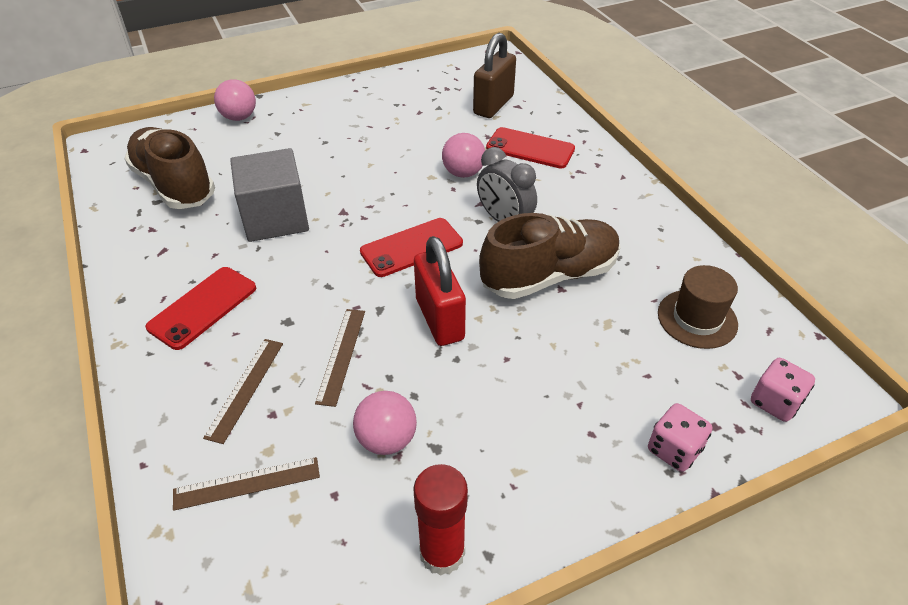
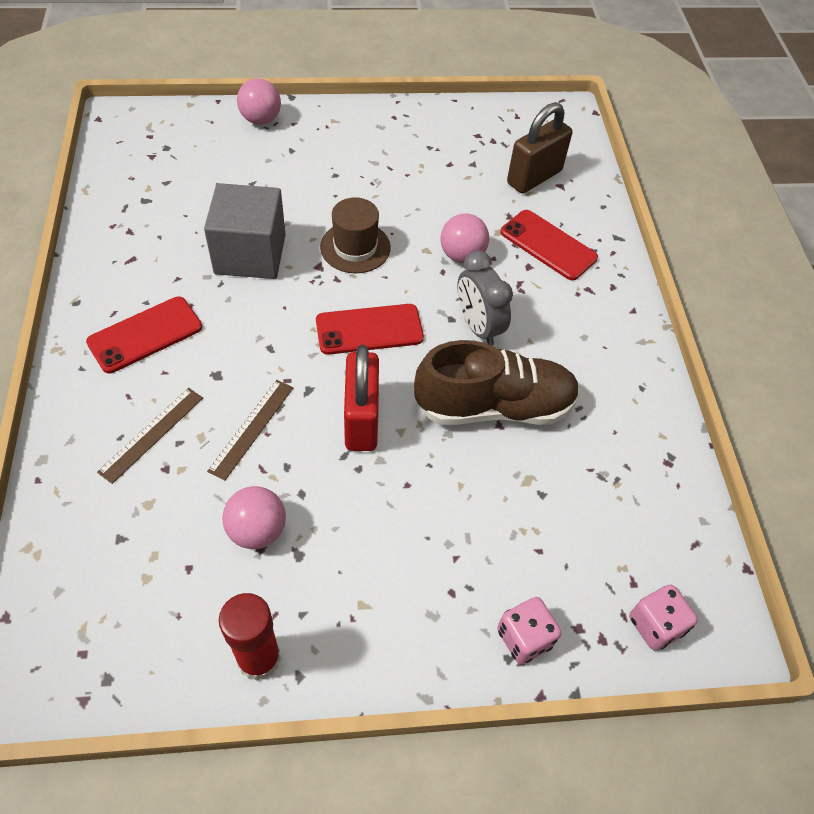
camera: 15 degrees right, 10 degrees up
brown shoe [124,127,215,209] -> none
brown ruler [173,457,320,511] -> none
brown hat [658,265,738,349] -> brown hat moved to [320,197,391,273]

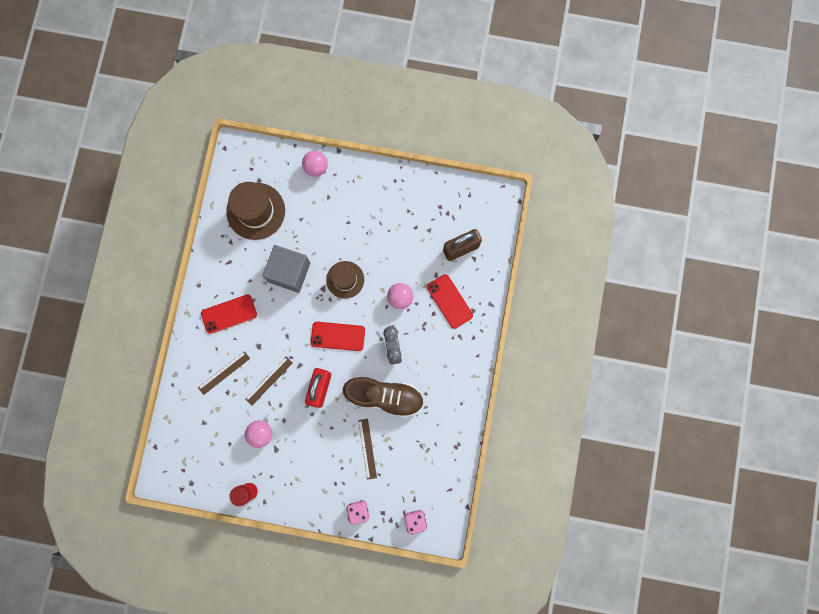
camera: 20 degrees right, 25 degrees up
none -> brown hat [226,182,285,240]
none -> brown ruler [358,419,377,480]

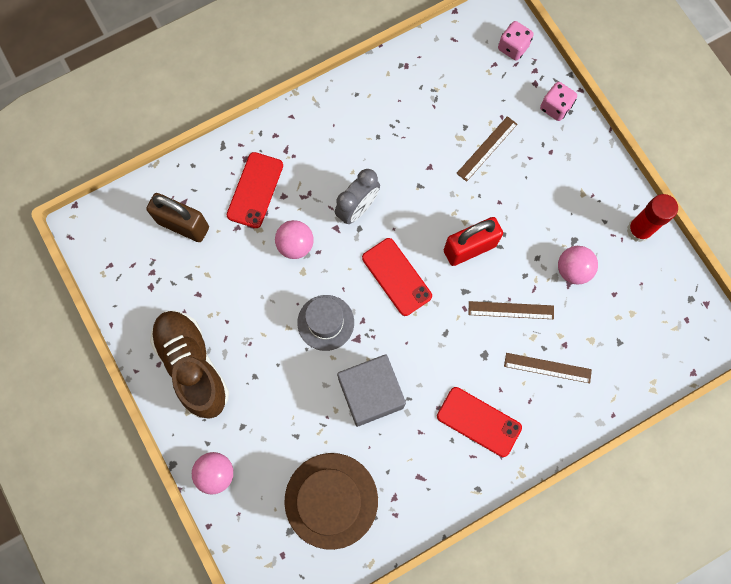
camera: 130 degrees left, 5 degrees down
brown hat [326,261,364,299] -> grey hat [297,295,354,351]
brown shoe [343,376,424,418] -> brown shoe moved to [150,310,229,418]

